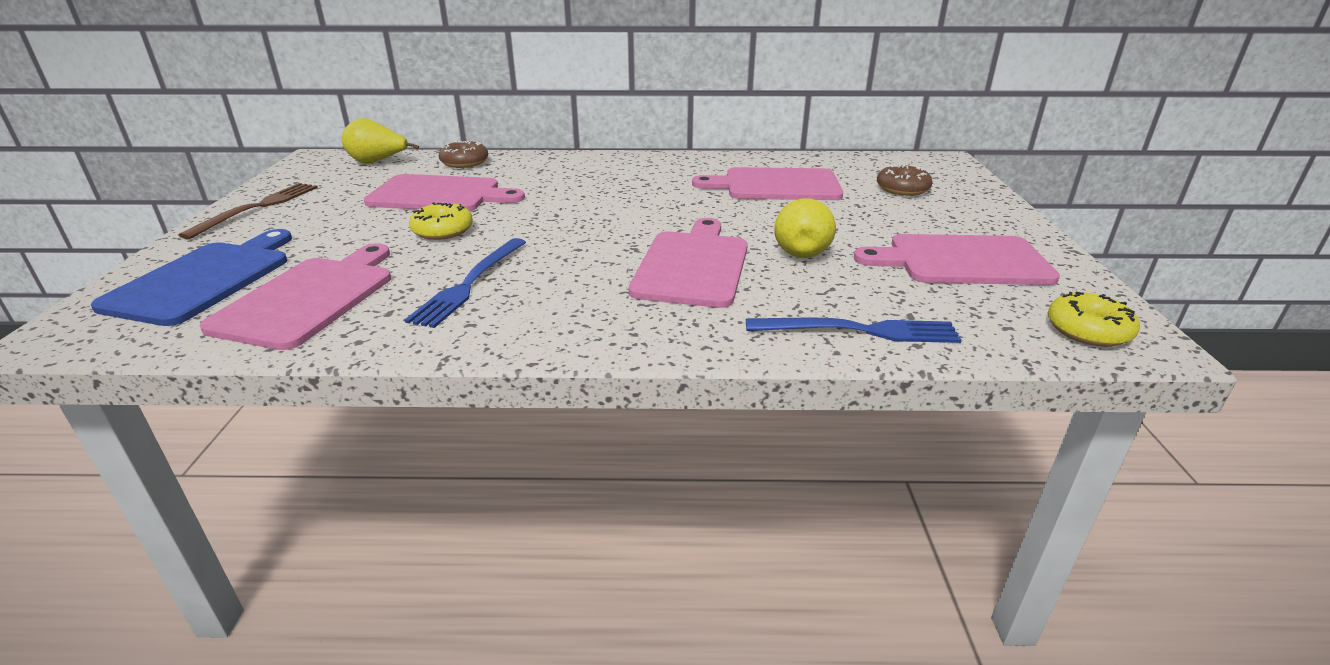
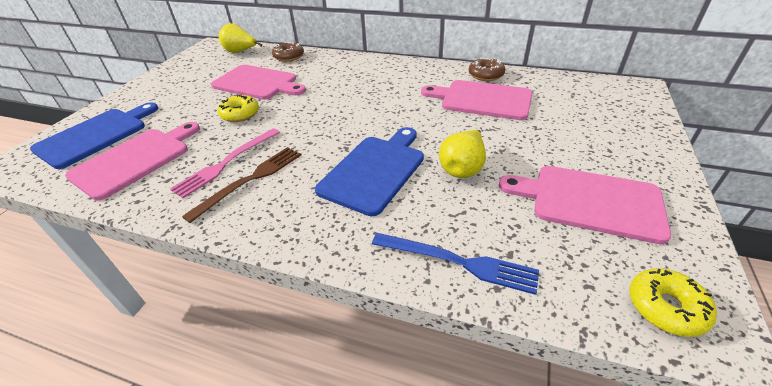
camera: 20 degrees right, 10 degrees up
brown fork [178,183,318,239] -> brown fork moved to [182,147,301,223]
blue fork [404,238,526,328] -> pink fork [170,128,280,198]
pink cutting board [629,218,748,308] -> blue cutting board [315,127,424,216]
brown donut [877,165,933,196] -> brown donut moved to [469,58,505,81]

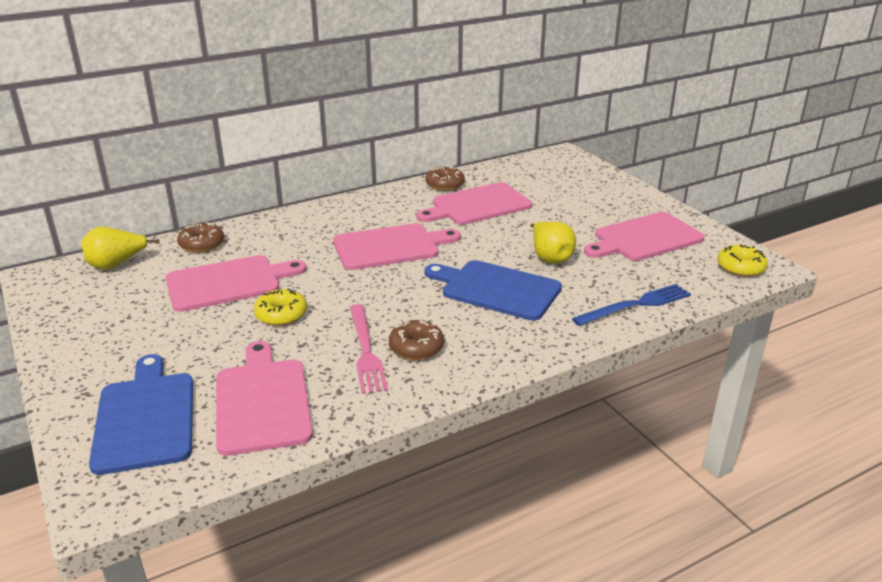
camera: 50 degrees left, 10 degrees down
brown fork [182,147,301,223] -> brown donut [389,320,444,360]
blue cutting board [315,127,424,216] -> blue cutting board turned 45 degrees counterclockwise [424,260,562,321]
none -> pink cutting board [333,223,461,270]

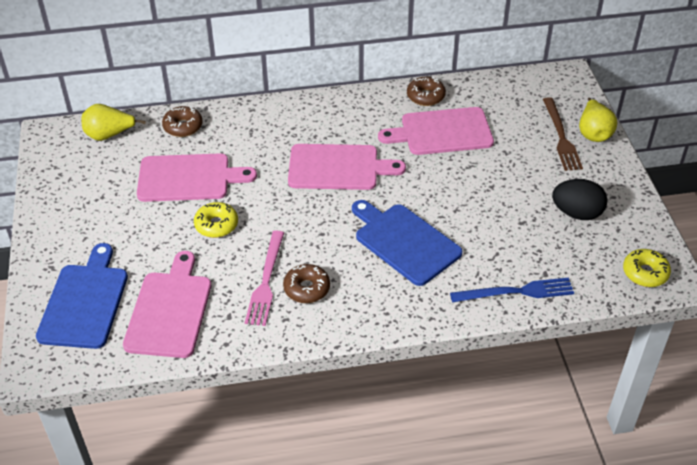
camera: 20 degrees right, 15 degrees up
yellow pear [530,222,576,264] -> yellow pear moved to [579,98,617,142]
pink cutting board [584,212,705,261] -> black egg [552,179,608,220]
none -> brown fork [543,97,583,171]

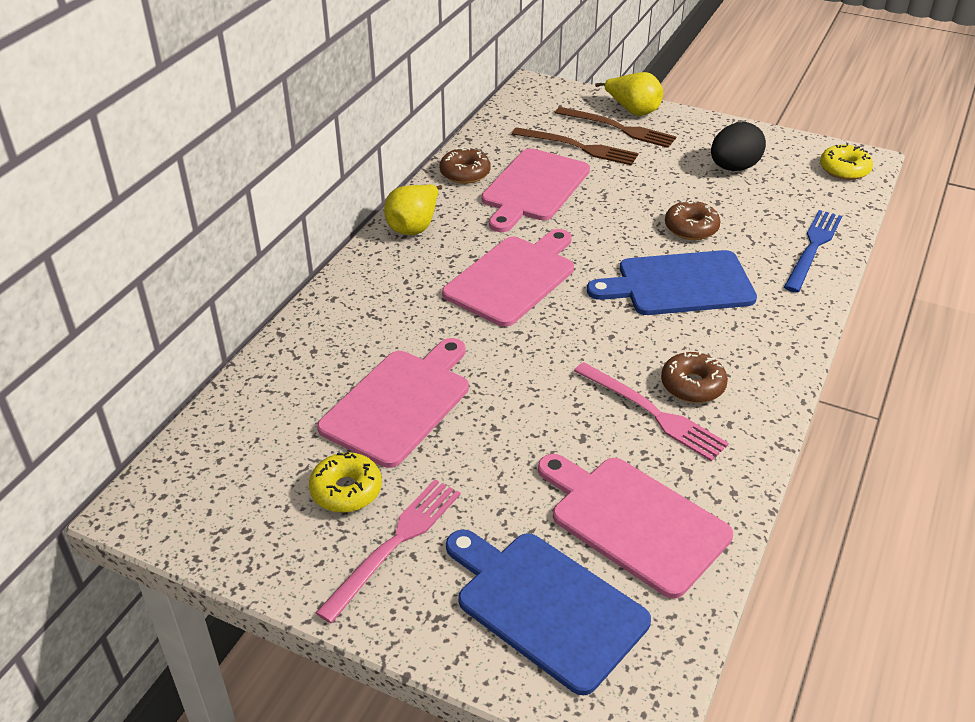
camera: 55 degrees left, 5 degrees down
yellow pear [81,104,146,141] -> yellow pear moved to [384,184,442,235]
brown donut [162,106,203,137] -> brown donut moved to [665,200,720,240]
yellow donut [194,202,238,238] -> yellow donut moved to [309,452,382,513]
none -> pink fork [316,480,460,623]
none -> brown fork [512,127,639,166]

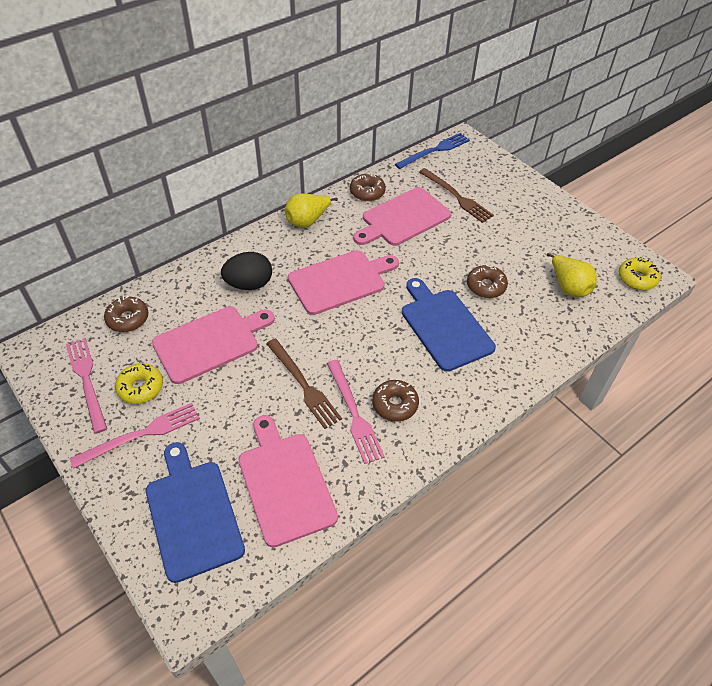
camera: 25 degrees right, 10 degrees up
brown fork [555,107,677,148] -> brown fork moved to [266,338,342,429]
blue cutting board [587,250,757,315] -> blue cutting board turned 45 degrees clockwise [402,278,496,372]
yellow pear [595,72,663,116] -> yellow pear moved to [547,253,597,297]
black egg [711,122,766,171] -> black egg moved to [221,252,272,290]
blue fork [784,210,842,293] -> blue fork moved to [395,133,470,169]
none -> pink fork [66,338,107,434]
none -> brown donut [104,296,148,332]

